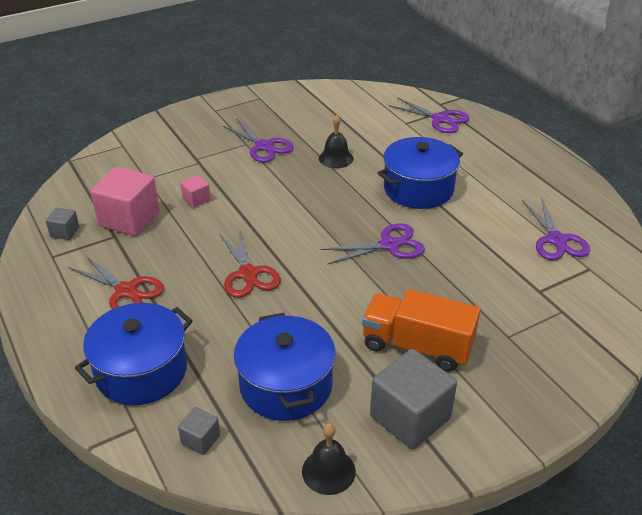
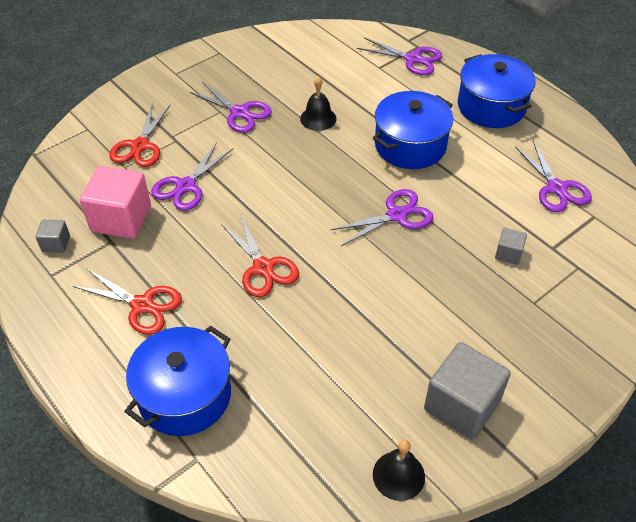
camera: 10 degrees left, 10 degrees up
grey cube [178,407,220,455] -> grey cube moved to [495,228,527,265]
pink cube [180,175,211,208] -> purple scissors [151,142,233,211]
blue pot [234,313,336,421] -> blue pot moved to [458,54,536,128]
orange truck [362,289,480,372] -> none
none -> red scissors [109,105,170,167]

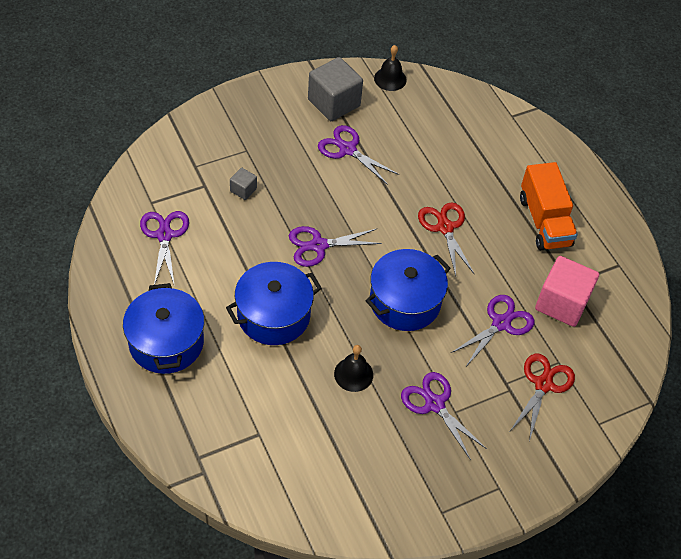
camera: 170 degrees left, 5 degrees up
grey cube [35,220,70,253] -> none
red scissors [73,269,182,335] -> orange truck [520,162,578,251]
blue pot [124,326,231,436] -> blue pot moved to [366,249,451,331]
purple scissors [357,37,443,75] -> purple scissors moved to [318,125,399,185]

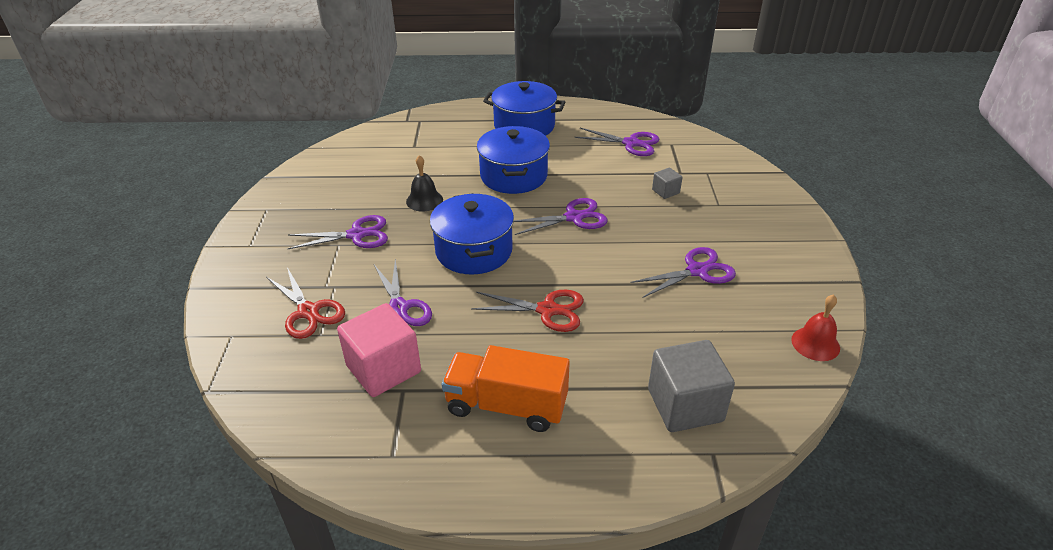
camera: 120 degrees right, 15 degrees down
purple scissors [289,226,382,267] -> purple scissors turned 60 degrees clockwise [514,198,608,235]
grey cube [308,57,363,121] -> grey cube moved to [648,340,735,432]
black bell [374,45,407,91] -> red bell [791,294,840,361]

